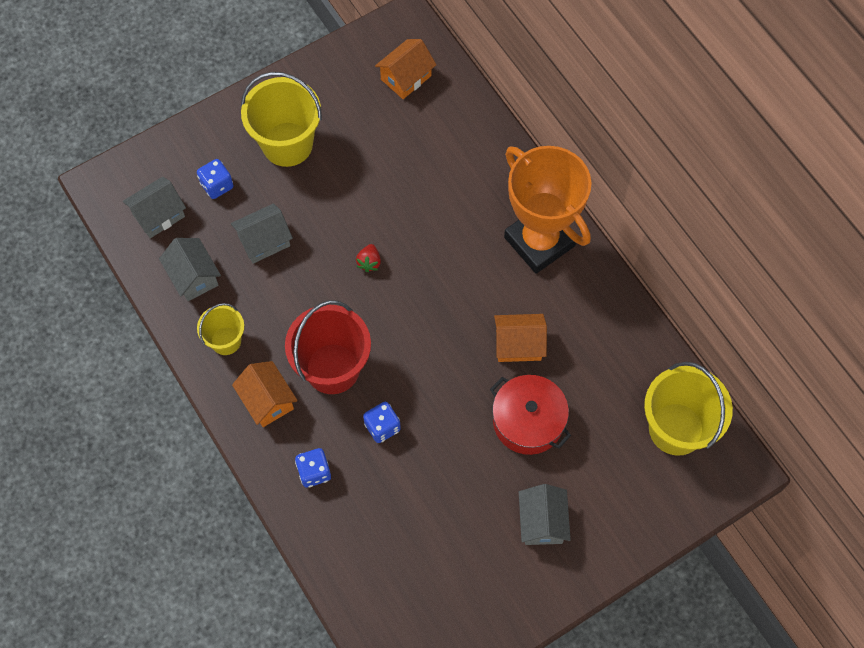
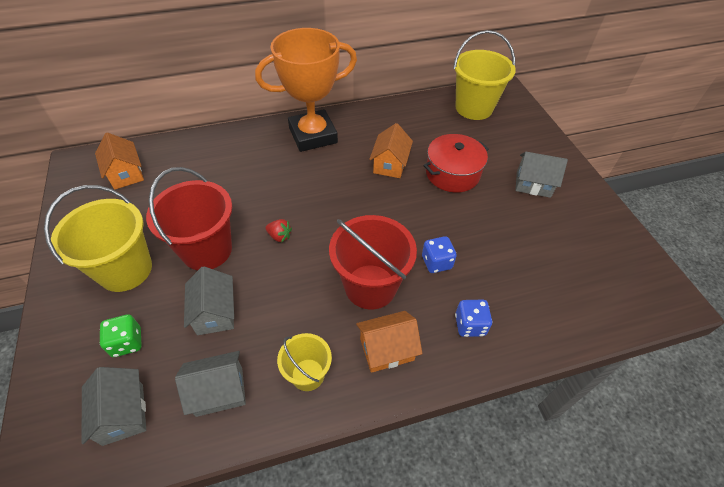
camera: 75 degrees left, 15 degrees down
blue dice [197,159,233,199] -> green dice [100,314,142,357]
none -> red bucket [146,167,232,270]

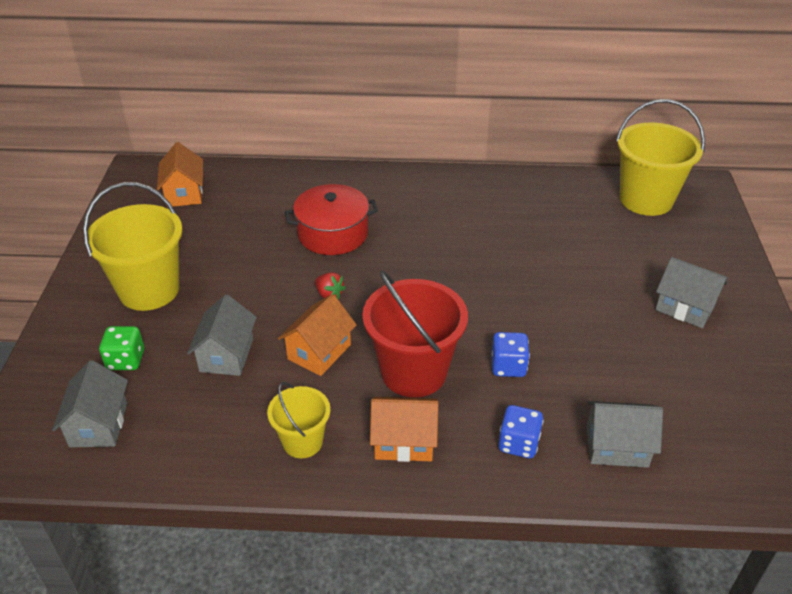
camera: 20 degrees right, 10 degrees down
red bucket [146,167,232,270] -> none
grey house [175,351,246,417] -> grey house moved to [586,401,663,468]
orange trophy [255,28,357,152] -> none
orange house [369,123,413,178] -> orange house moved to [278,294,357,376]
red pot [423,134,489,193] -> red pot moved to [285,184,378,255]

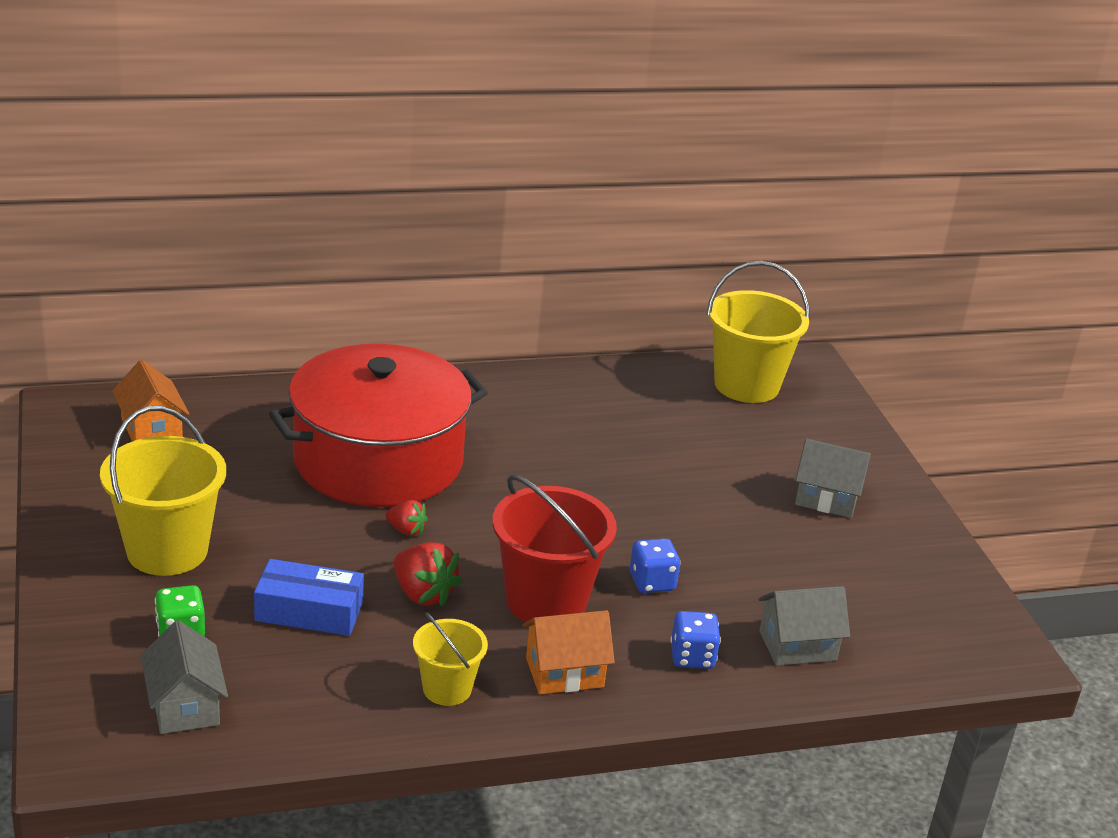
camera: 20 degrees left, 10 degrees down
grey house [187,295,257,376] -> blue box [254,559,364,636]
orange house [278,294,357,376] -> red strawberry [394,542,462,607]
red pot [285,184,378,255] -> red pot [269,344,488,507], size x1.82

